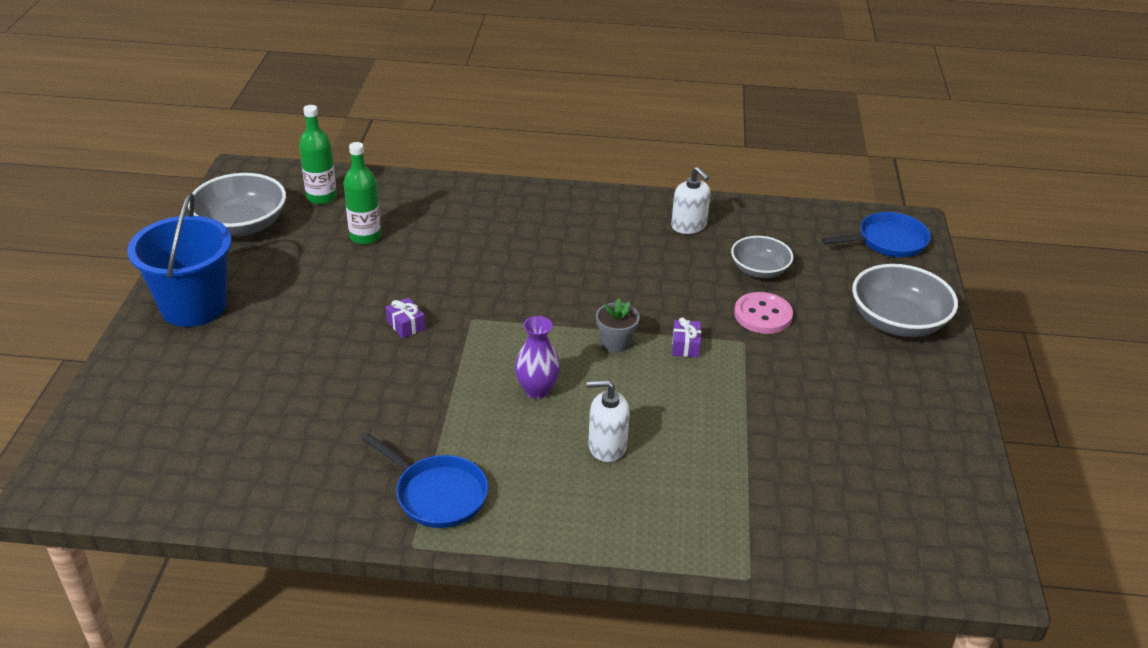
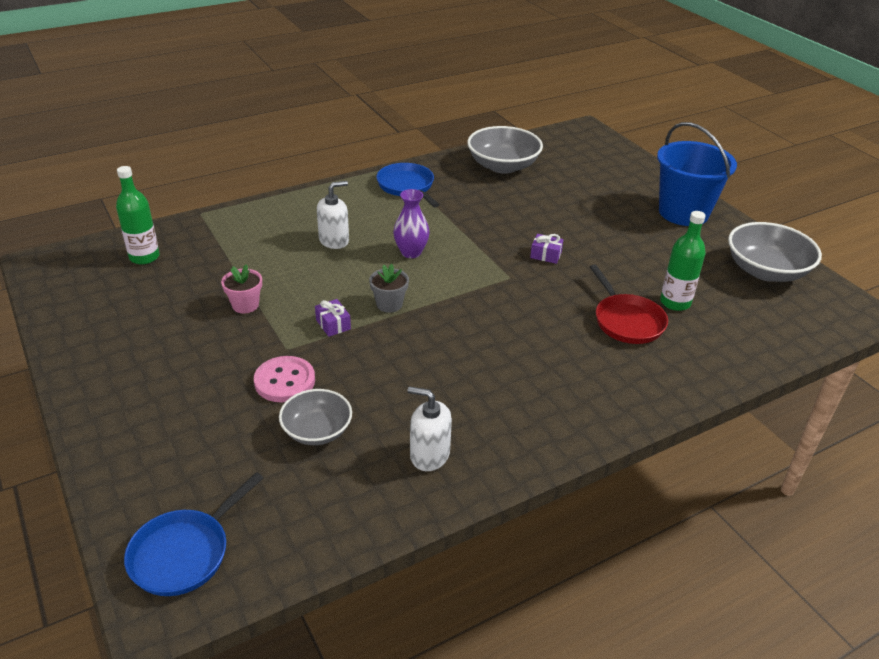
camera: 145 degrees right, 0 degrees up
green bottle [299,105,337,204] -> green bottle moved to [116,166,160,265]
blue pan [362,433,488,528] -> blue pan turned 60 degrees clockwise [376,163,440,207]
grey bowl [852,264,958,337] -> grey bowl moved to [467,126,543,174]
none -> pink flower pot [221,264,262,313]
none -> red pan [590,264,668,344]

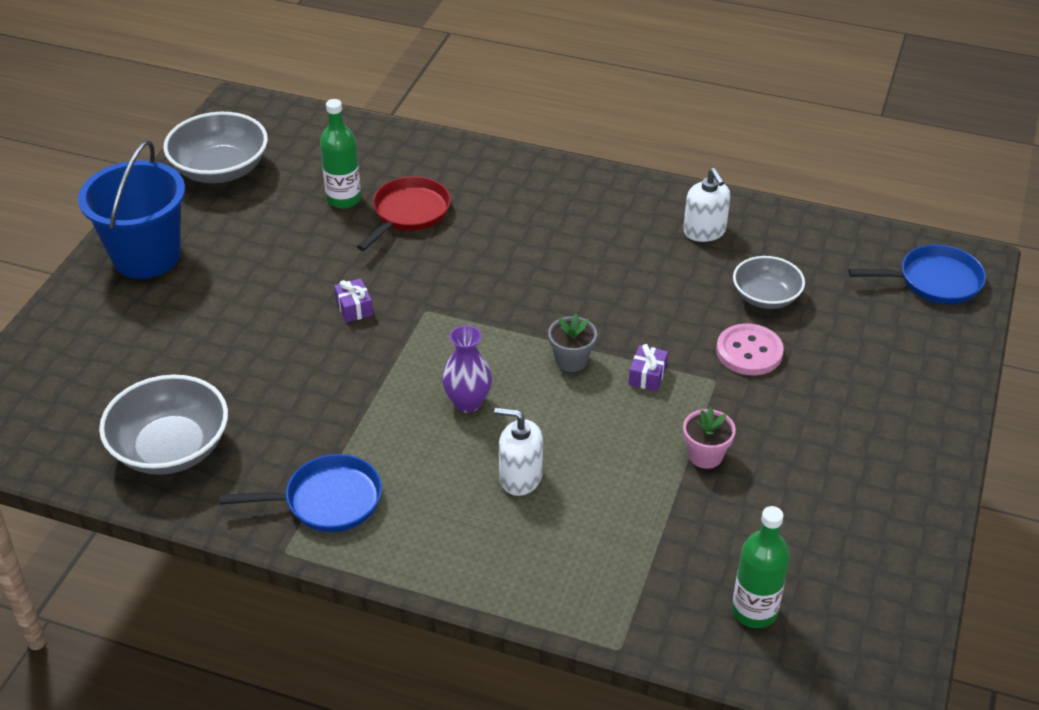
camera: 130 degrees left, 5 degrees up
blue pan [376,163,440,207] -> blue pan turned 120 degrees counterclockwise [220,454,382,532]

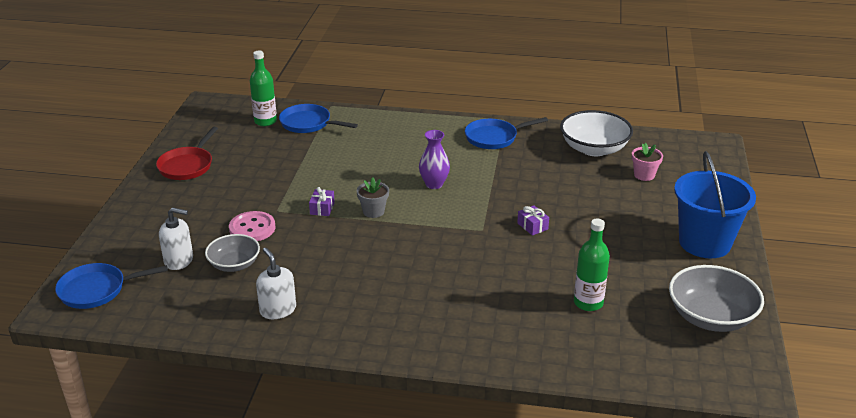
camera: 170 degrees right, 10 degrees down
grey bowl [99,375,228,475] -> white bowl [560,110,633,156]
red pan [357,176,451,251] -> red pan moved to [156,127,218,180]
white soap dispenser [494,407,543,496] -> white soap dispenser moved to [159,207,193,270]
pink flower pot [683,407,736,469] -> pink flower pot moved to [632,143,663,181]
none -> blue pan [279,104,358,133]

